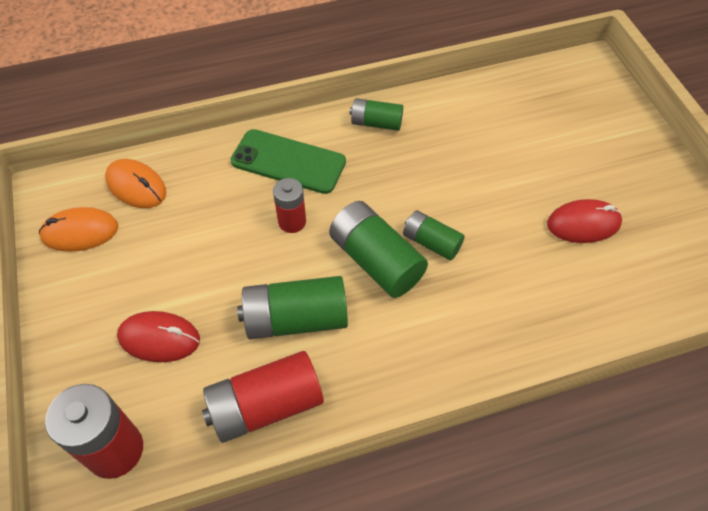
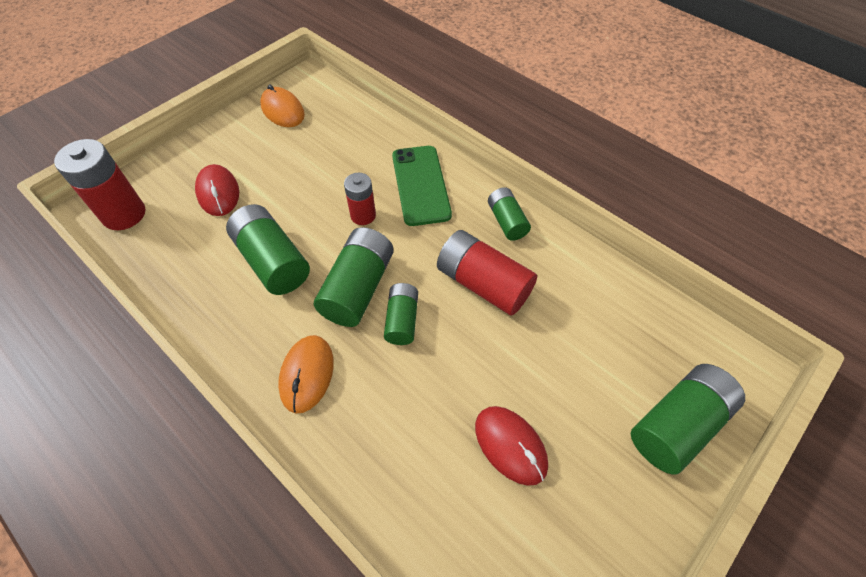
camera: 60 degrees right, 0 degrees up
orange mouse [105,159,166,208] -> orange mouse moved to [278,335,334,413]
red battery [202,351,324,443] -> red battery moved to [437,230,537,316]
none -> green battery [631,364,745,475]

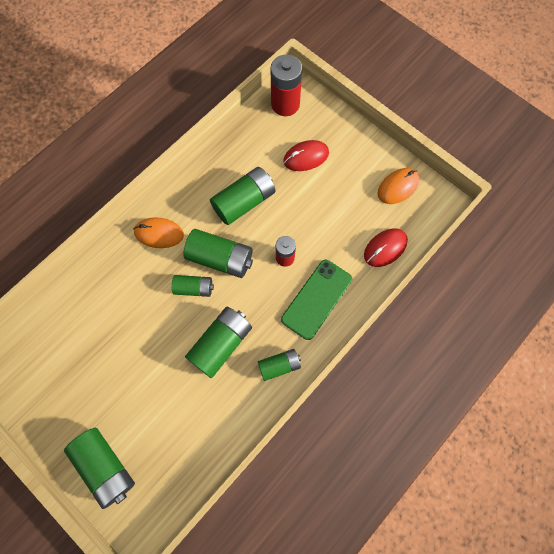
camera: 90 degrees right, 15 degrees up
green phone [392,146,452,226] -> green phone turned 45 degrees counterclockwise [281,260,352,340]
red battery [437,230,537,316] -> green battery [185,307,252,378]
red mouse [475,406,548,486] -> red mouse moved to [364,229,408,267]

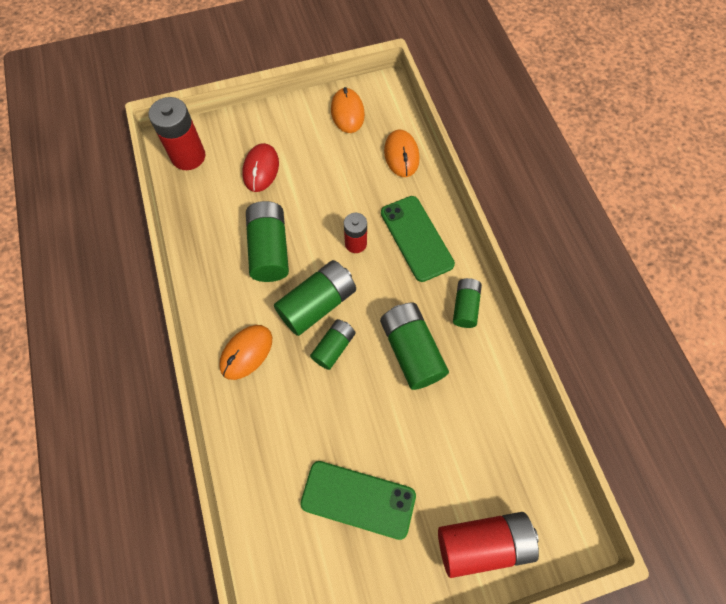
camera: 60 degrees left, 5 degrees down
green battery [64,428,135,509] -> red battery [438,512,539,578]
red mouse [364,229,408,267] -> orange mouse [384,130,420,177]
none -> green phone [300,461,416,540]

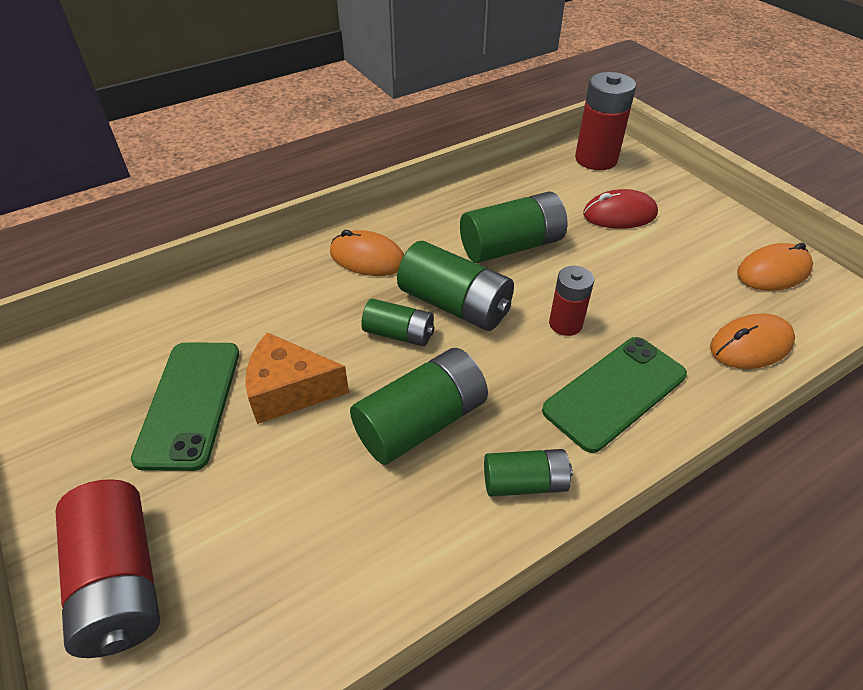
camera: 75 degrees right, 20 degrees down
none -> orange cheese [245,332,349,424]

